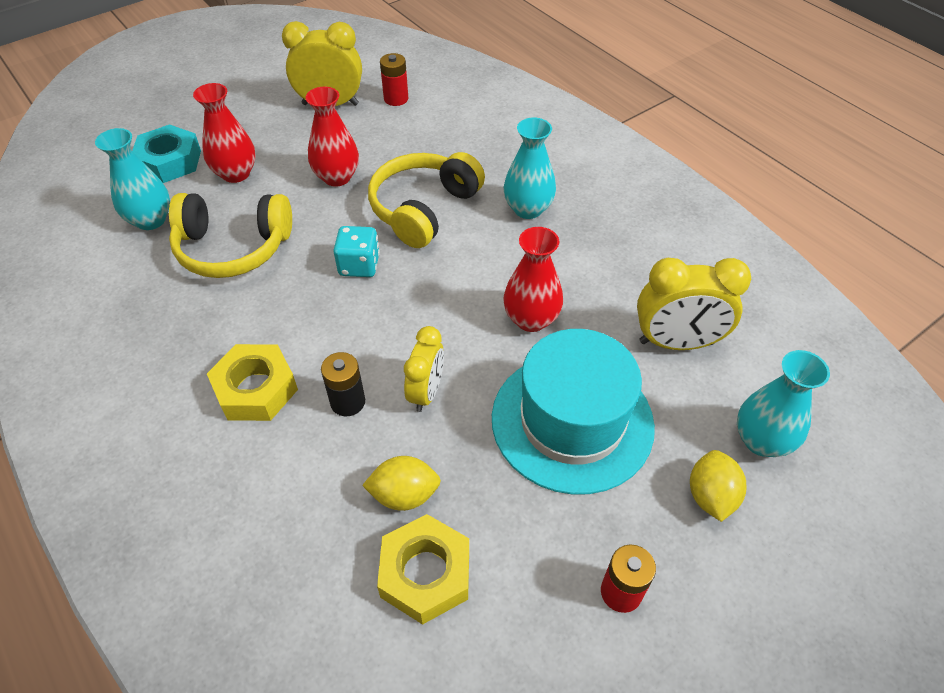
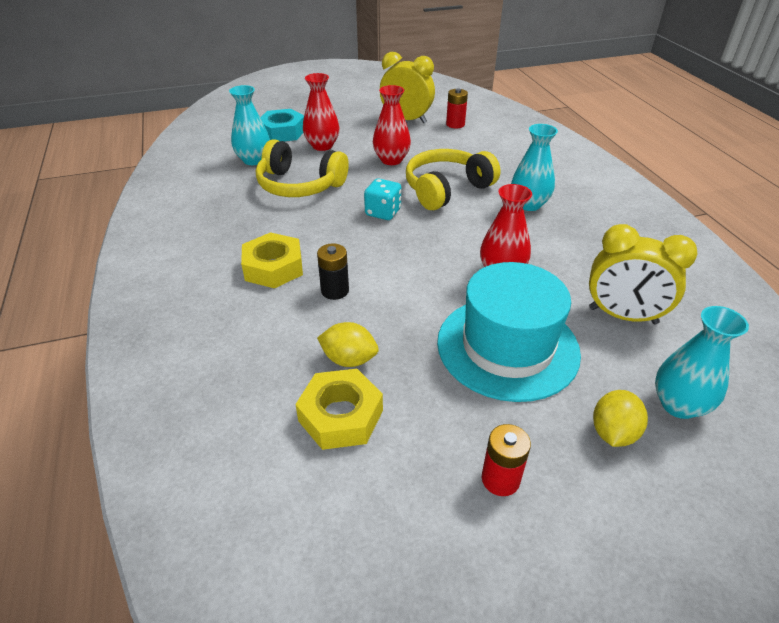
camera: 20 degrees right, 10 degrees down
yellow clock [404,326,444,412] -> none

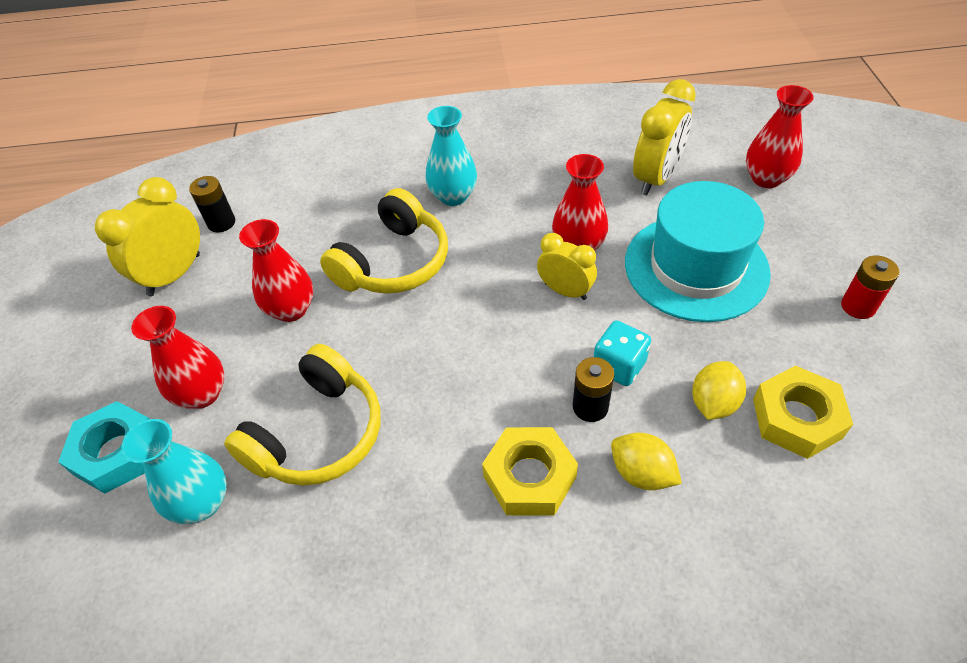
camera: 75 degrees left, 10 degrees up
turquoise dice [364,178,401,220] -> turquoise dice moved to [594,321,651,386]
yellow headphones [406,149,500,210] -> yellow headphones turned 120 degrees counterclockwise [320,188,448,294]
red battery [446,89,468,129] -> black battery [189,176,235,232]
yellow lemon [593,390,648,447] -> yellow lemon moved to [611,433,682,490]
turquoise vase [655,306,749,419] -> red vase [746,85,814,188]
none -> yellow clock [537,233,597,300]

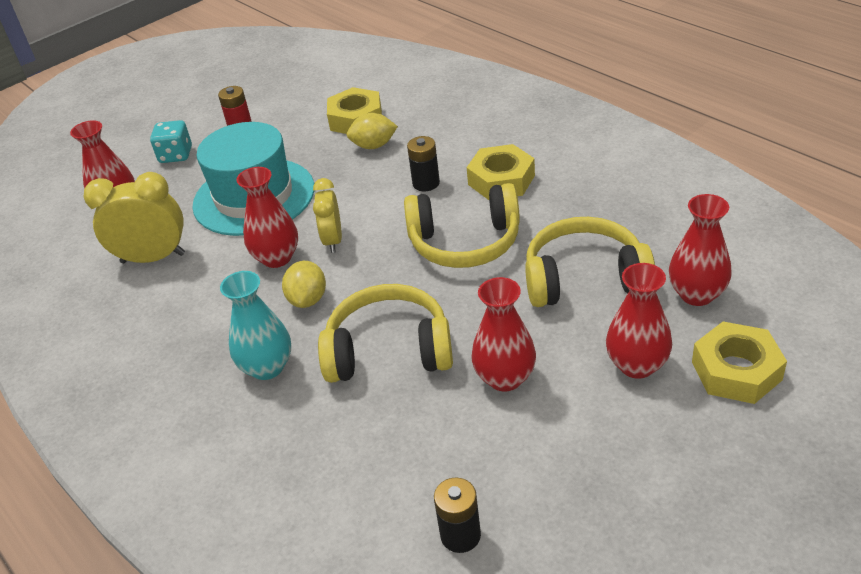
camera: 125 degrees left, 10 degrees down
turquoise nut [58,401,149,494] -> yellow nut [692,322,787,404]
yellow clock [95,177,200,296] -> none
turquoise vase [122,419,227,524] -> red vase [669,194,732,306]
turquoise dice [594,321,651,386] -> turquoise dice moved to [150,120,192,163]
yellow lemon [611,433,682,490] -> yellow lemon moved to [282,261,326,308]
none -> yellow headphones [404,183,520,268]

